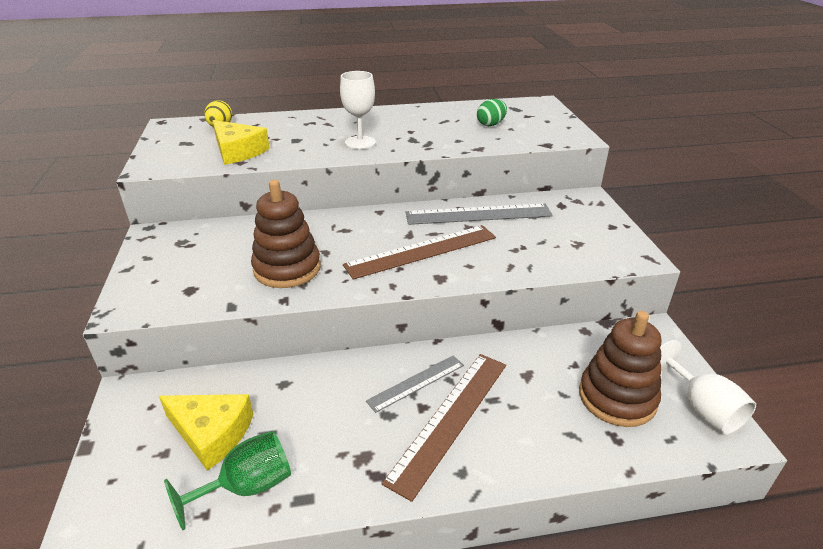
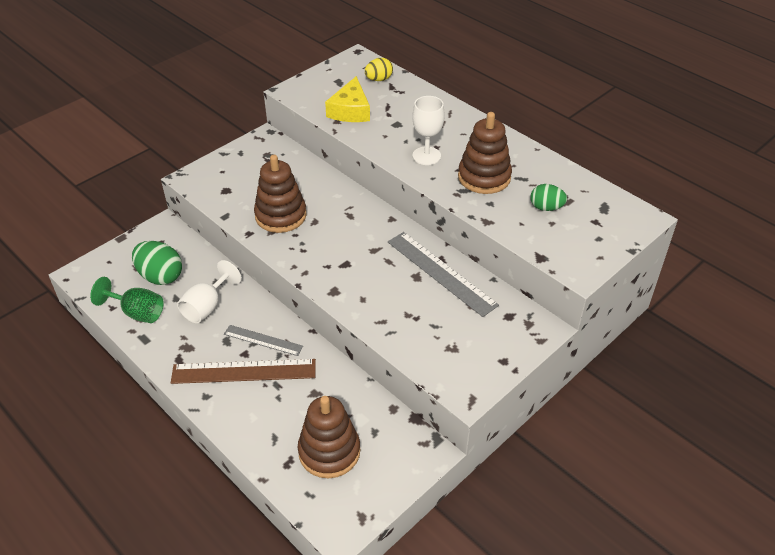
camera: 55 degrees right, 10 degrees up
yellow cheese [159,394,253,471] -> green egg [132,241,182,285]
brown ruler [343,225,496,280] -> none
white goblet [660,340,756,435] -> white goblet moved to [177,260,242,323]
none -> brown stacking toy [458,112,512,194]

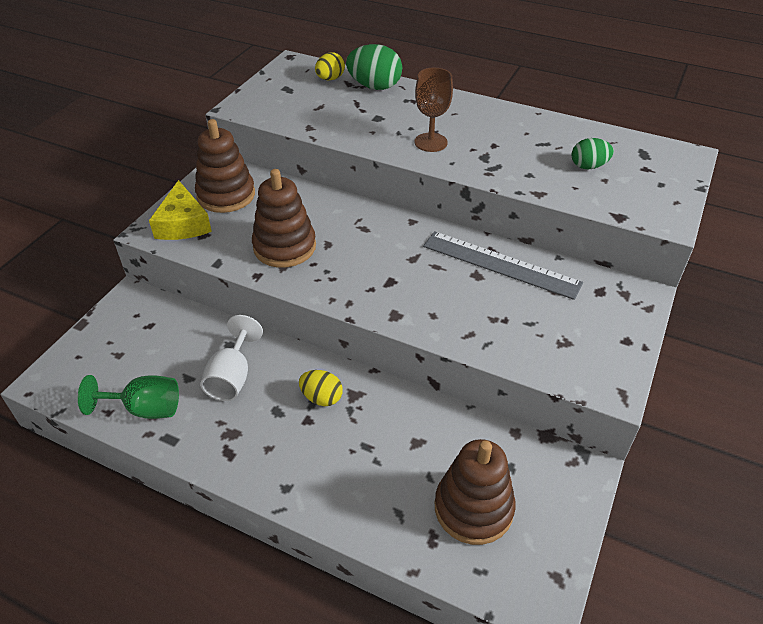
camera: 20 degrees left, 0 degrees up
green egg [132,241,182,285] -> green egg moved to [346,44,402,90]
brown ruler [171,359,316,384] -> none
grey ruler [224,325,303,356] -> yellow egg [299,370,343,406]
yellow cheese [325,76,370,122] -> yellow cheese moved to [149,180,212,240]
white goblet [412,96,445,165] -> brown goblet [414,68,453,152]
brown stacking toy [458,112,512,194] -> brown stacking toy moved to [195,119,255,213]

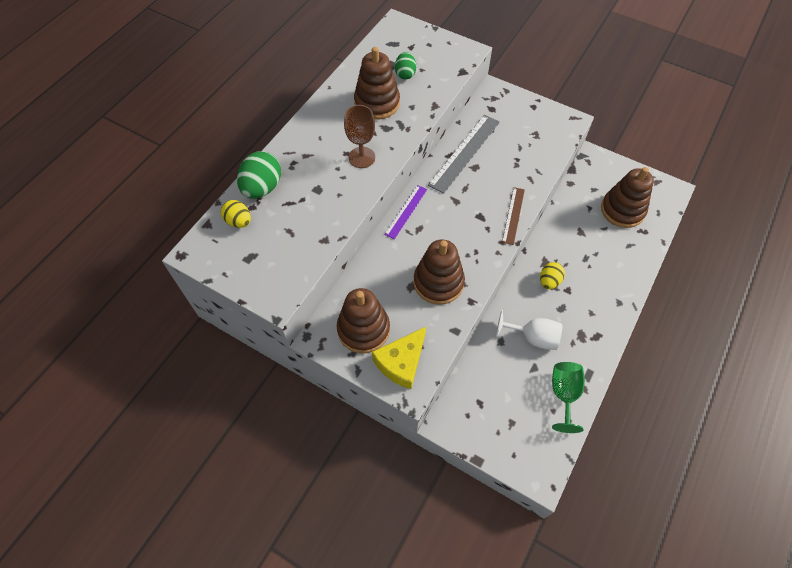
camera: 85 degrees left, 15 degrees up
yellow cheese [149,180,212,240] -> yellow cheese turned 135 degrees clockwise [372,327,426,389]
none -> brown stacking toy [354,47,400,120]
none -> purple ruler [384,185,427,239]
none -> brown ruler [502,187,525,245]

